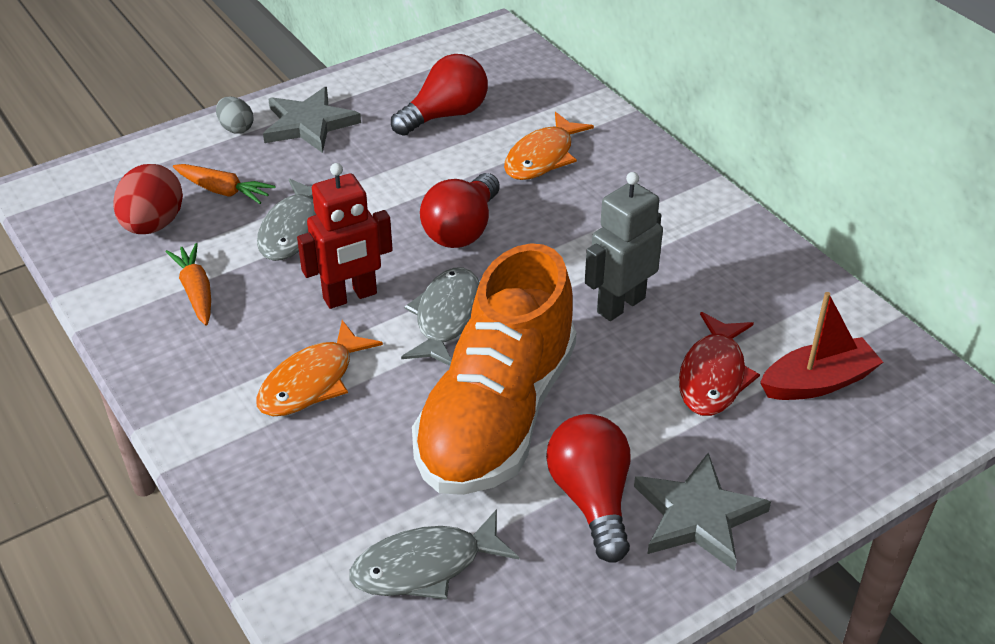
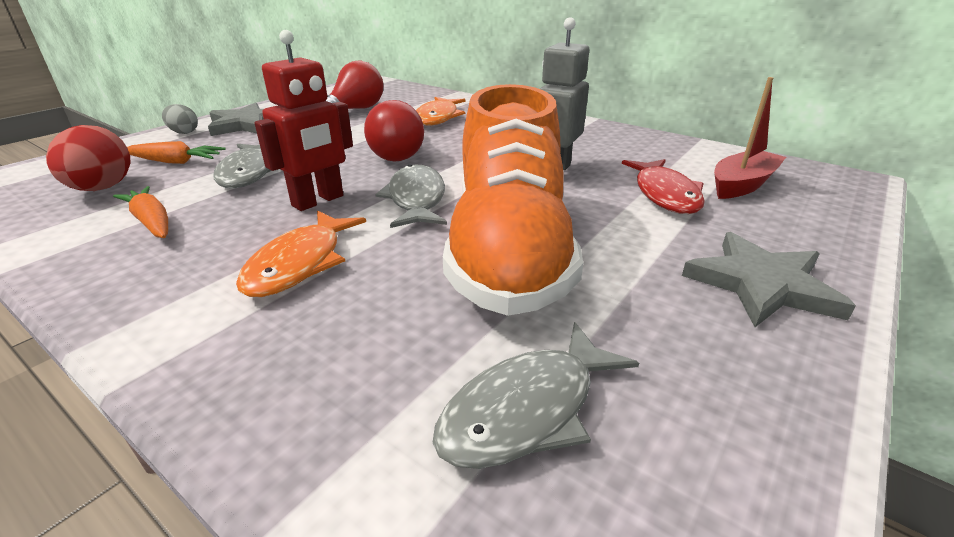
camera: 20 degrees left, 10 degrees down
red light bulb [546,414,631,563] -> none

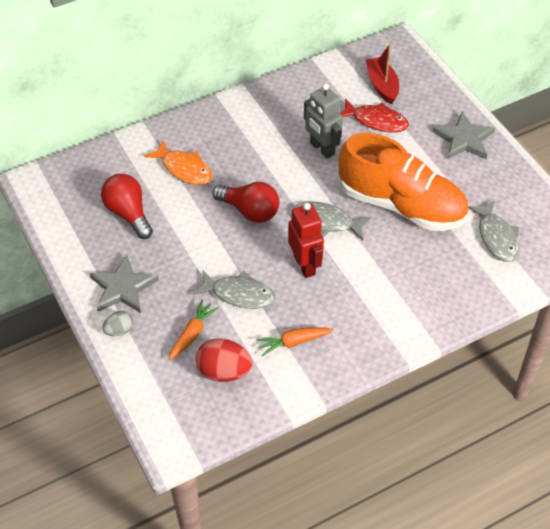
camera: 65 degrees left, 20 degrees up
orange fish [236,210,366,297] -> none

